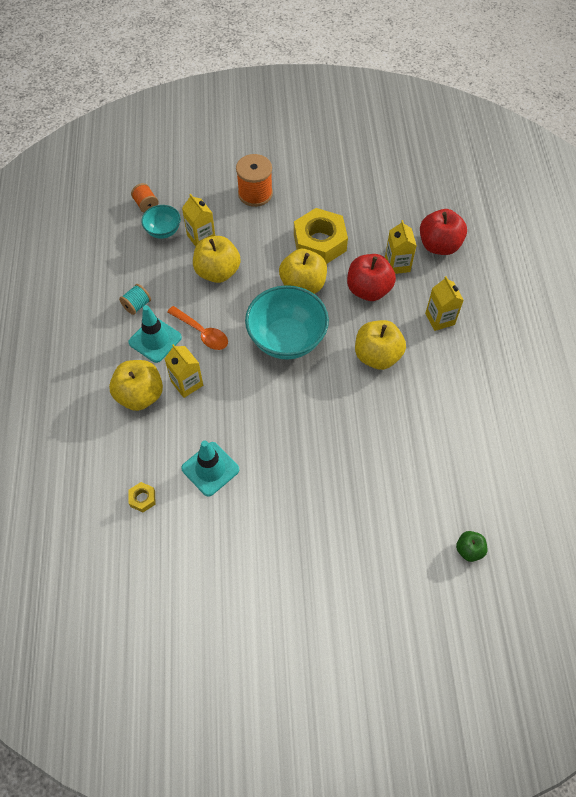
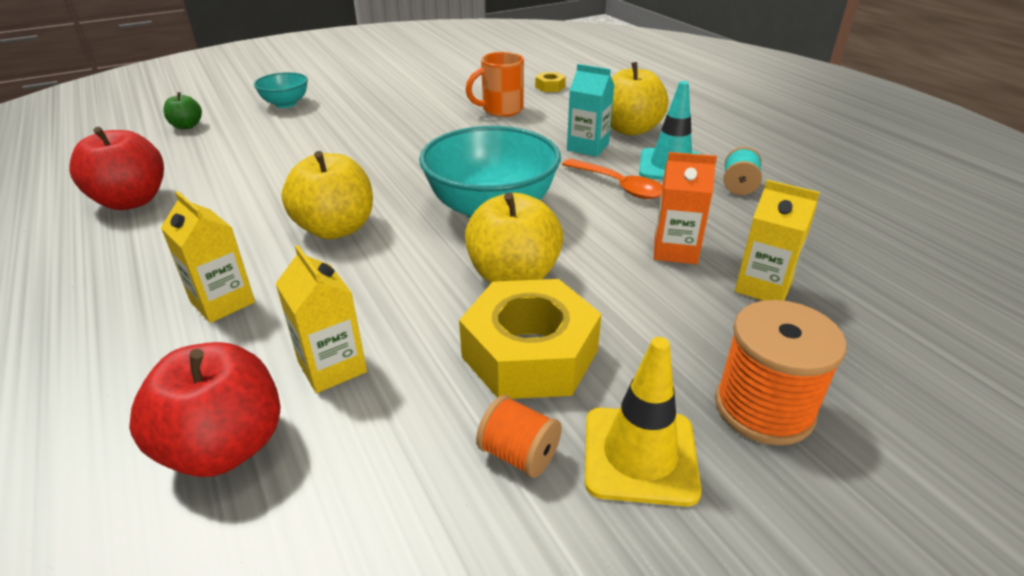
camera: 155 degrees right, 25 degrees down
orange spool [131,183,158,213] -> orange spool moved to [476,395,562,478]
turquoise bowl [141,205,181,239] -> turquoise bowl moved to [254,72,308,108]
yellow carton [165,344,203,398] -> turquoise carton [567,64,614,157]
orange spoon [167,306,228,350] -> orange spoon turned 150 degrees counterclockwise [562,159,663,199]
turquoise traffic cone [181,440,239,497] -> orange mug [466,52,524,117]
yellow apple [193,236,241,283] -> orange carton [654,152,717,264]
red apple [347,254,396,301] -> red apple moved to [69,127,164,210]
none -> yellow traffic cone [585,337,701,507]

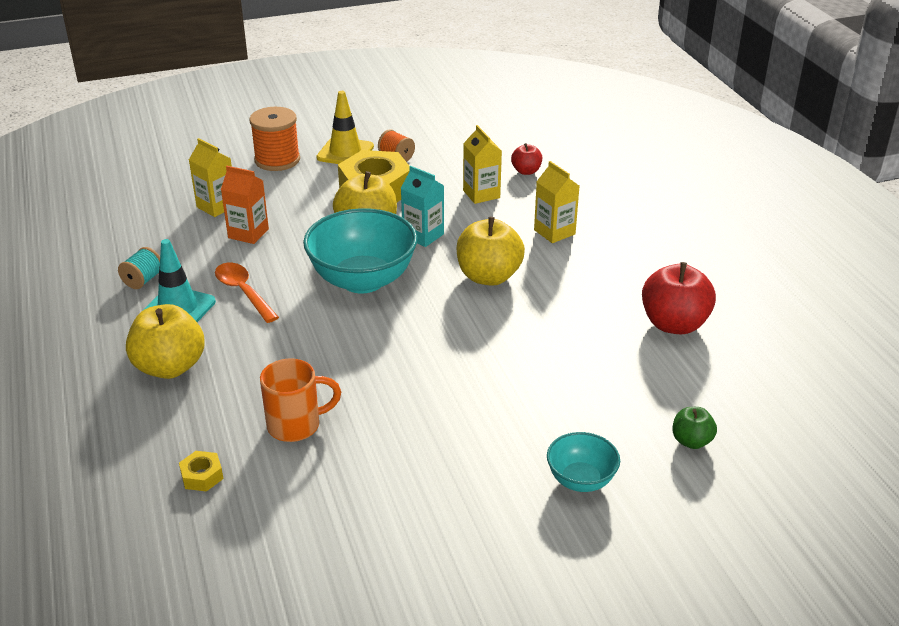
camera: 170 degrees left, 0 degrees up
red apple [129,342,280,477] -> red apple [511,143,542,175], size x0.53
turquoise carton [567,64,614,157] -> turquoise carton moved to [401,166,444,247]

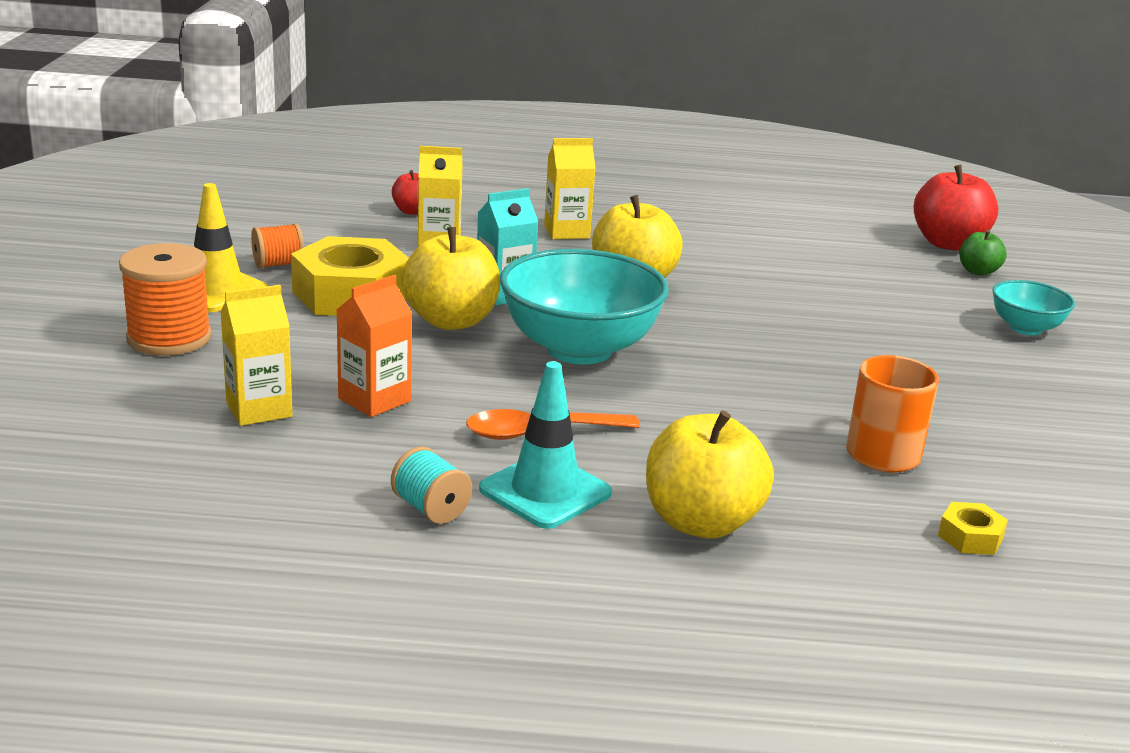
camera: 70 degrees left, 10 degrees down
red apple [642,262,716,334] -> red apple moved to [913,165,998,251]

